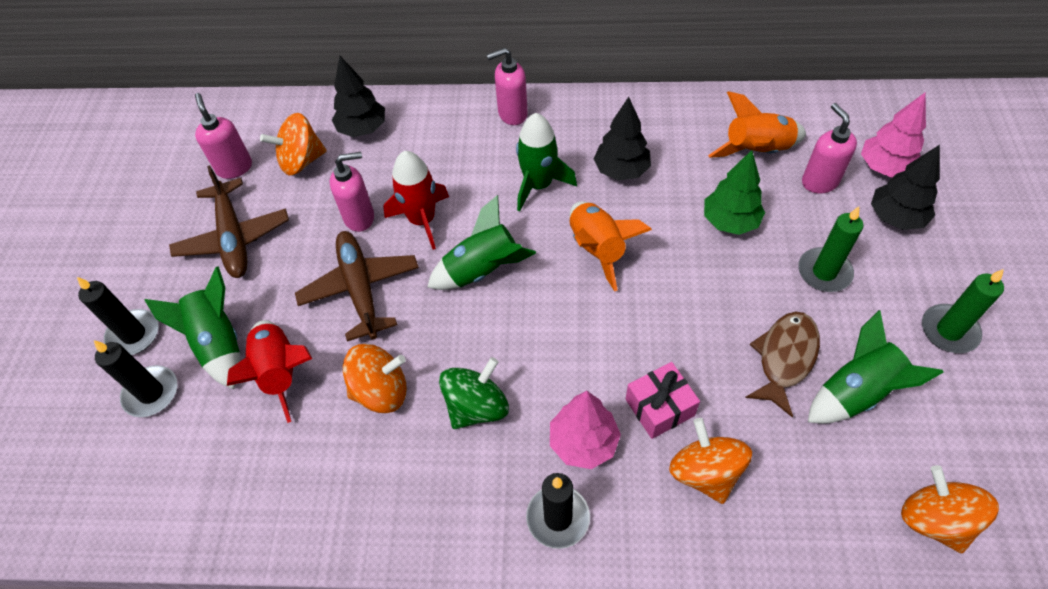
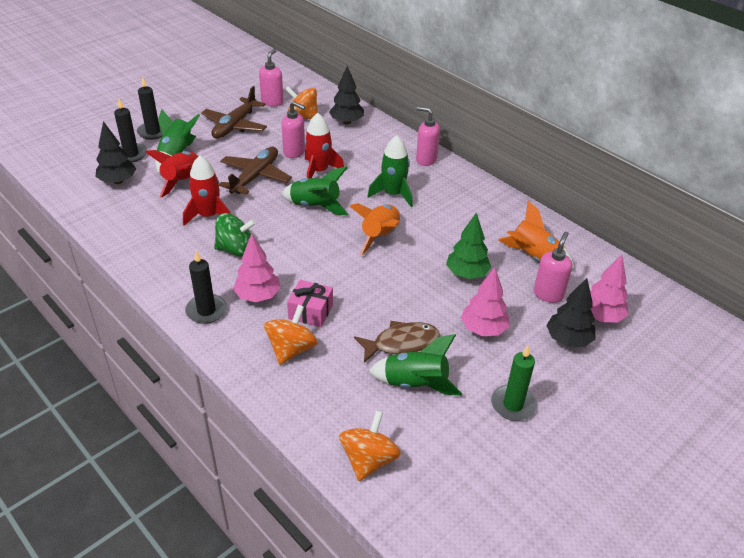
camera: 40 degrees right, 15 degrees down
orange spinning top [343,344,407,413] -> red rocket [183,155,231,226]
black tree [593,97,651,181] -> black tree moved to [96,121,136,184]
green candle [798,206,863,292] -> pink tree [461,268,509,336]

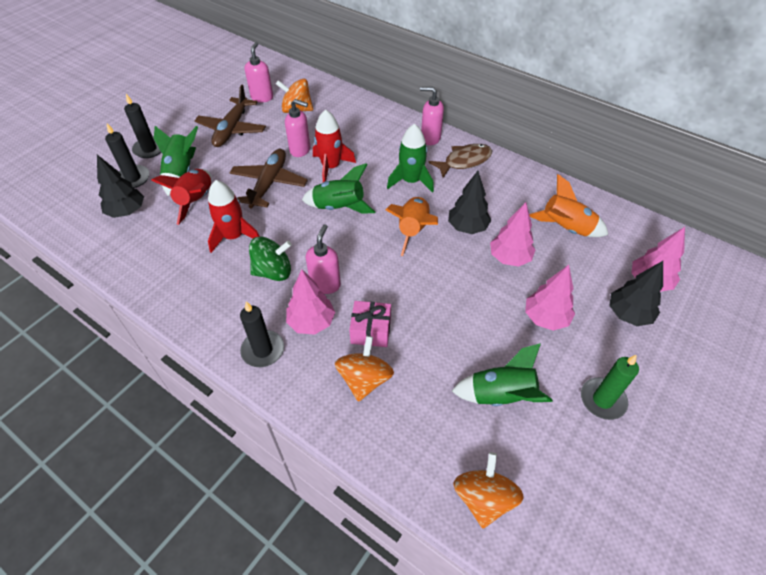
camera: 10 degrees left, 10 degrees up
black tree [329,66,364,124] -> black tree moved to [448,171,491,234]
brown fish [354,321,440,363] -> brown fish moved to [428,144,492,178]
green tree [446,212,491,279] -> pink tree [490,202,535,267]
pink soap dispenser [534,232,572,303] -> pink soap dispenser moved to [306,224,341,294]

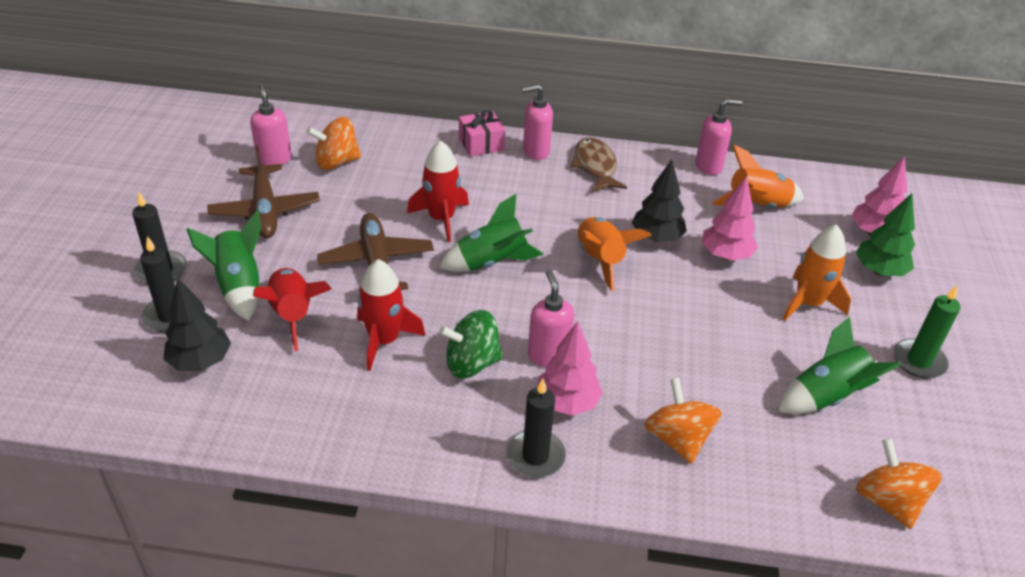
camera: 30 degrees left, 10 degrees down
green spinning top [249,237,292,281] -> green spinning top turned 150 degrees counterclockwise [439,310,503,378]
pink soap dispenser [285,99,310,157] -> pink soap dispenser moved to [695,99,742,175]
pink gift [349,301,391,347] -> pink gift moved to [459,110,505,157]
green rocket [387,124,434,193] -> none
brown fish [428,144,492,178] -> brown fish turned 45 degrees counterclockwise [570,137,627,192]
pink tree [525,265,575,331] -> orange rocket [783,225,851,321]
black tree [609,261,663,326] -> green tree [856,193,915,276]

